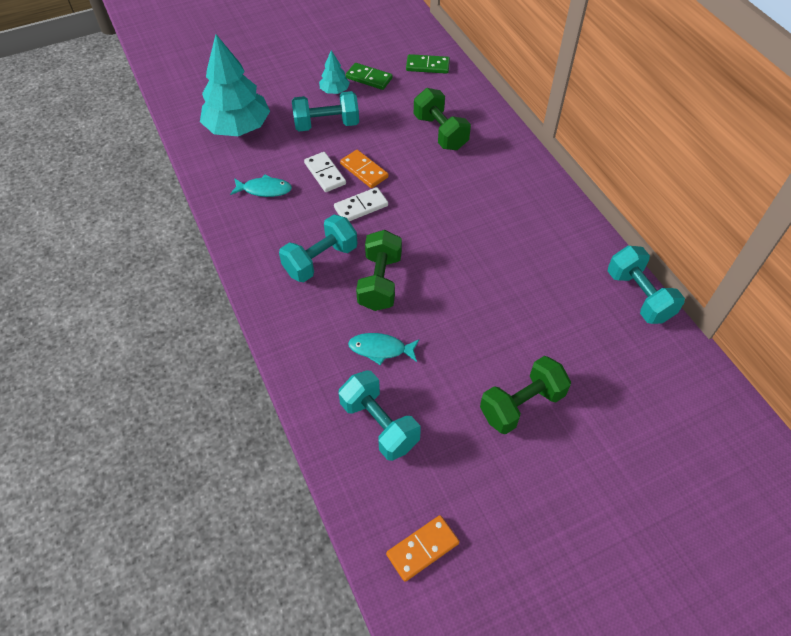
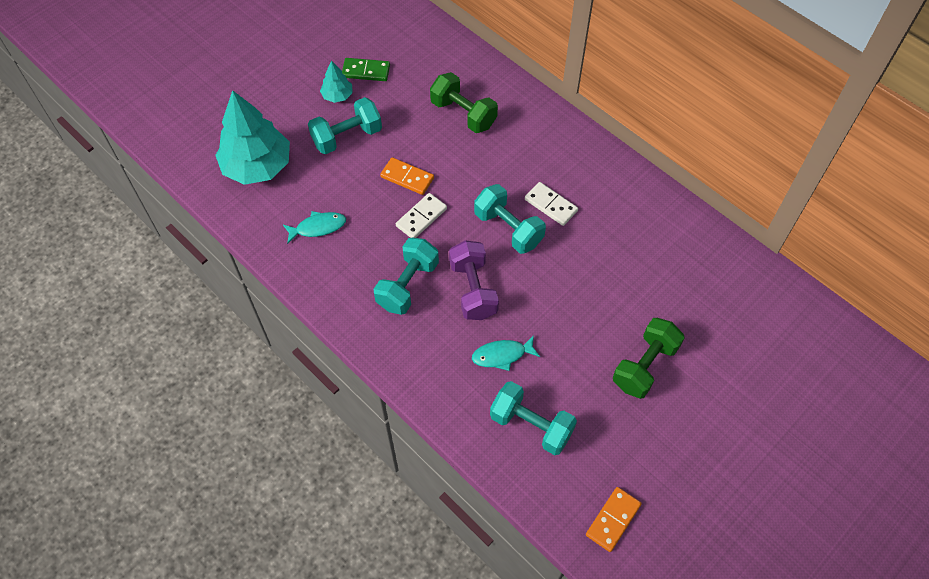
camera: 20 degrees left, 5 degrees up
white domino [304,152,346,192] -> white domino moved to [525,182,578,226]
green dumbbell [356,230,402,311] -> purple dumbbell [449,240,499,320]
green domino [406,54,450,74] -> none
turquoise dumbbell [608,246,685,324] -> turquoise dumbbell moved to [474,184,546,254]

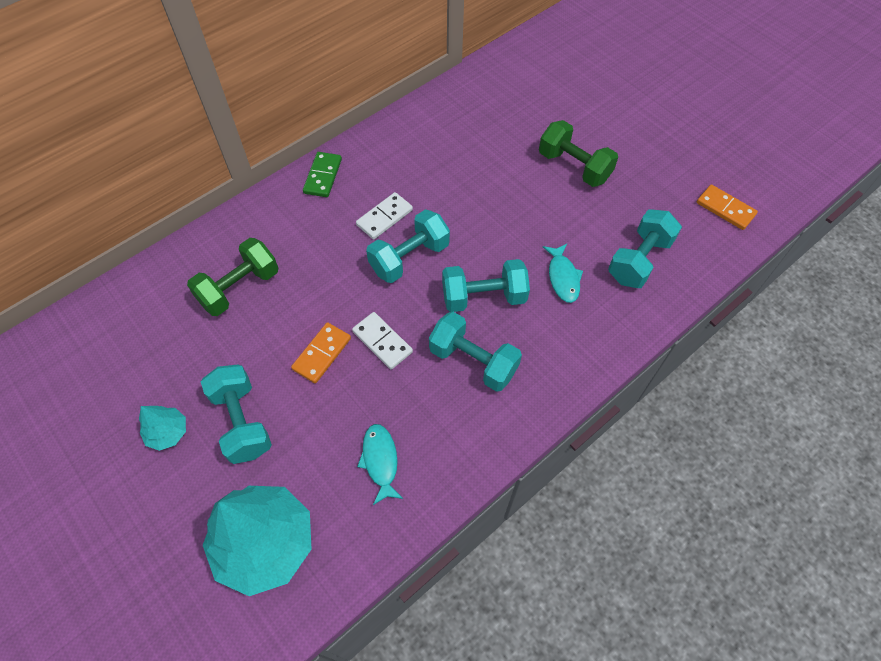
camera: 85 degrees left, 0 degrees up
green domino [342,58,390,81] -> green domino moved to [303,152,342,197]
purple dumbbell [449,240,499,320] -> turquoise dumbbell [442,259,530,312]

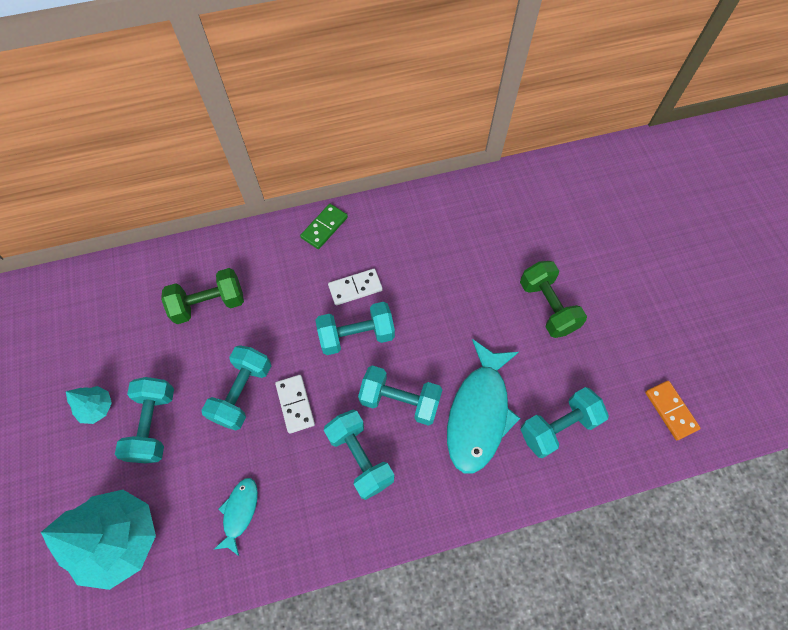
camera: 25 degrees right, 5 degrees up
orange domino [291,322,351,383] -> turquoise dumbbell [201,345,271,430]
turquoise fish [543,244,583,303] -> turquoise fish [447,339,520,474], size x2.00

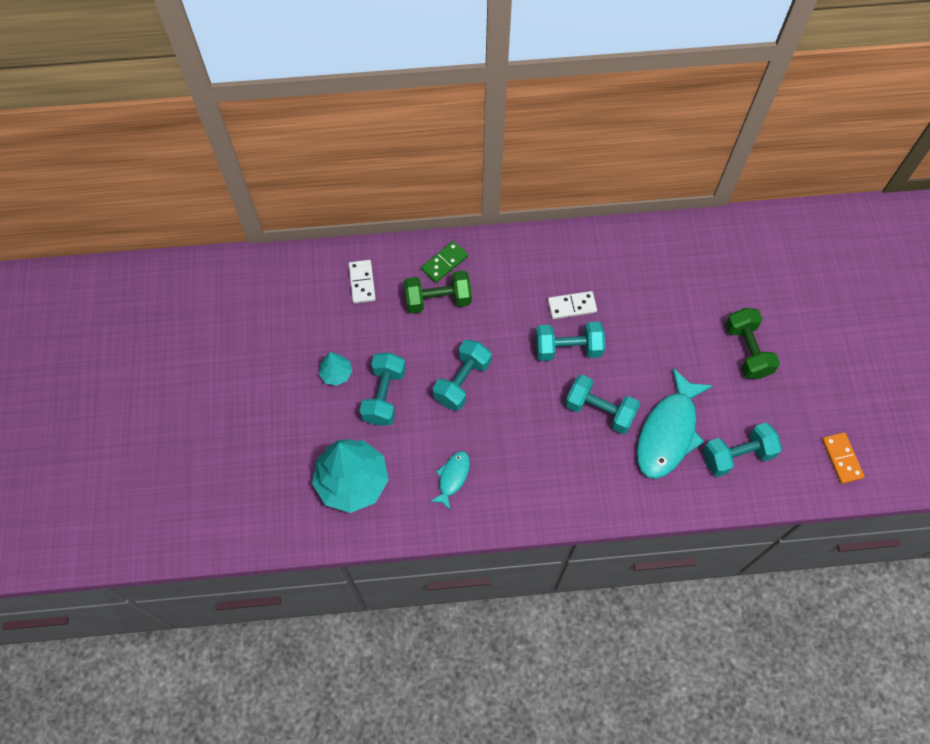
camera: 10 degrees right, 0 degrees up
white domino [275,375,315,434] -> white domino moved to [349,260,376,303]
green domino [300,204,348,249] -> green domino moved to [421,241,468,283]
turquoise dumbbell [324,410,394,500] -> none

